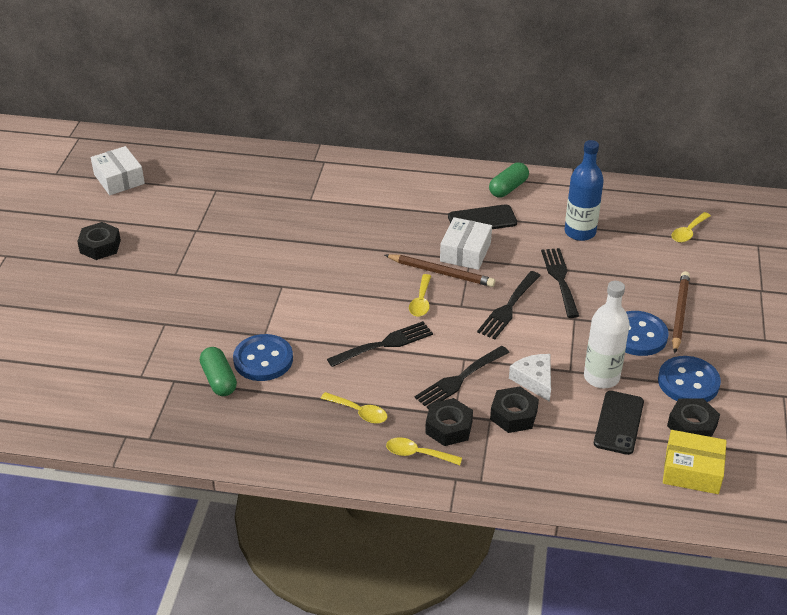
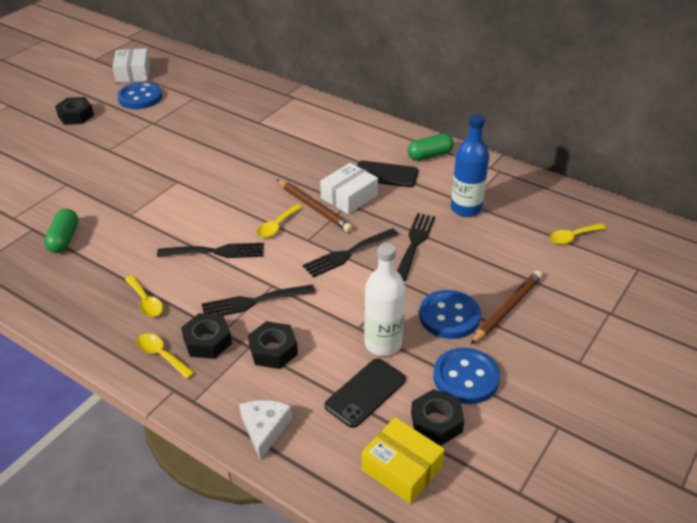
camera: 25 degrees right, 0 degrees up
blue button [233,334,293,381] -> blue button moved to [117,82,162,109]
white cheese [509,354,551,402] -> white cheese moved to [239,400,292,460]

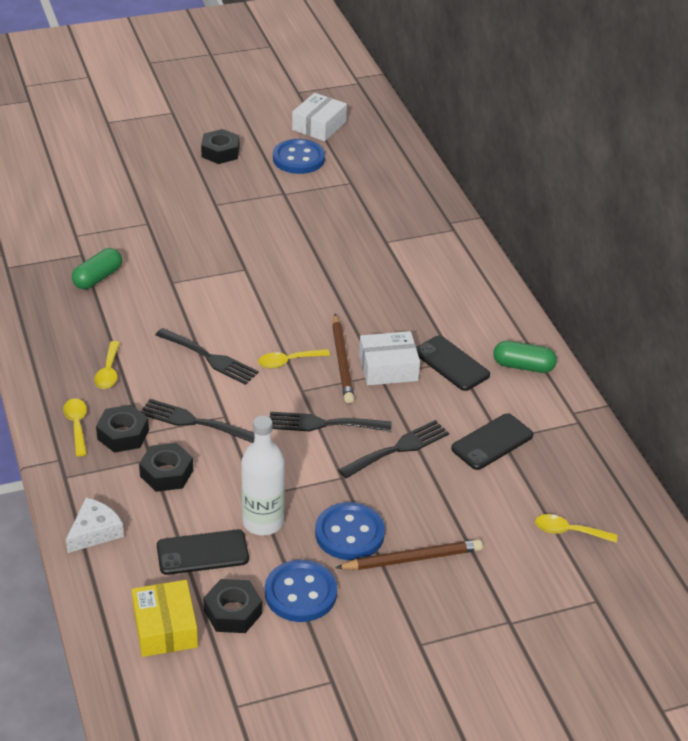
camera: 35 degrees right, 0 degrees up
blue bottle [451,114,489,217] -> black phone [451,413,533,470]

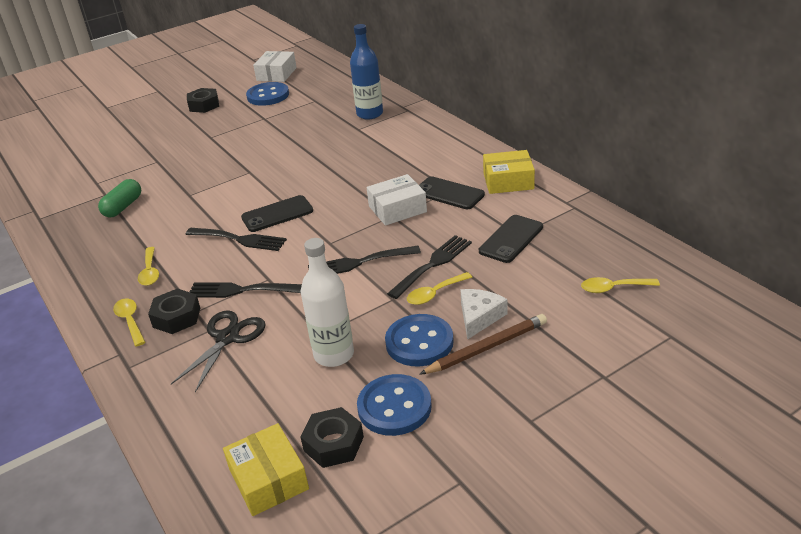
camera: 10 degrees left, 5 degrees down
white cheese [66,498,124,553] -> white cheese moved to [460,289,508,340]
black nut [139,443,193,492] -> black scissors [171,310,266,392]
black phone [157,530,249,575] -> black phone moved to [241,195,313,232]
yellow spoon [258,349,330,369] -> yellow spoon moved to [407,272,472,305]
brown pencil [332,314,354,403] -> none
green capsule [493,341,557,373] -> yellow box [483,150,535,194]
none -> blue bottle [350,24,383,120]

